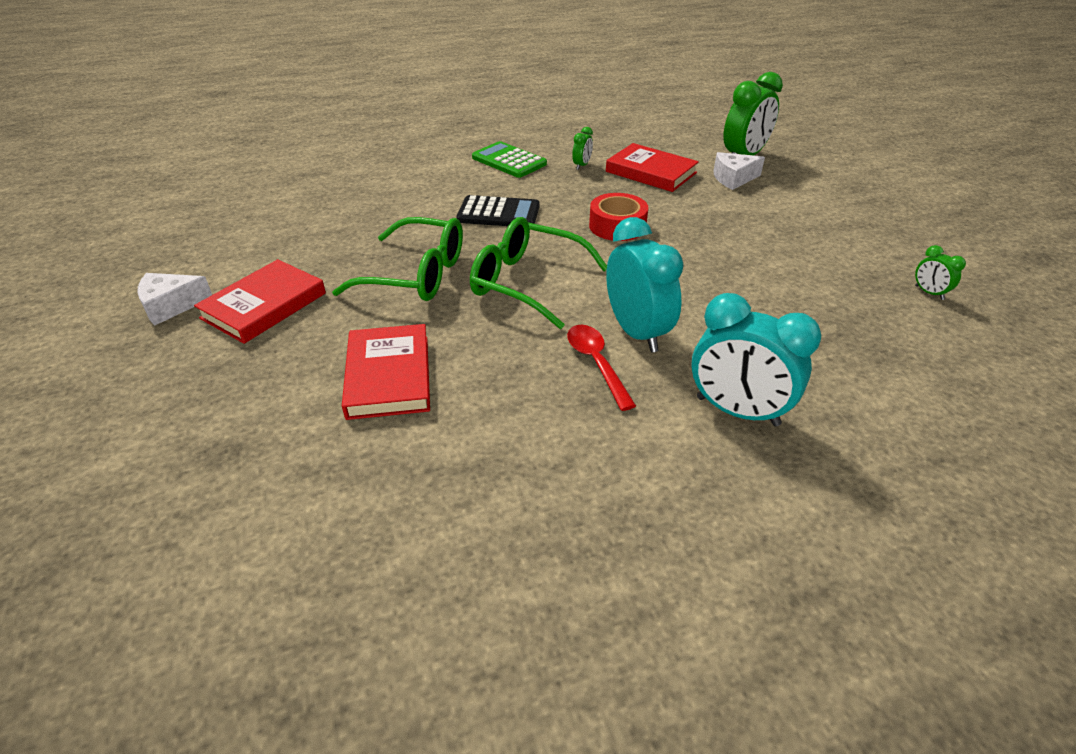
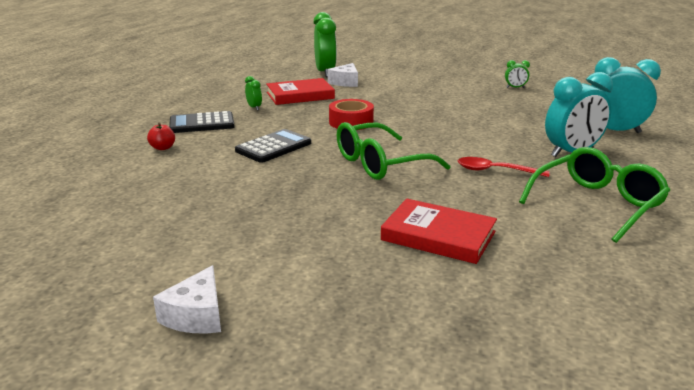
camera: 55 degrees left, 15 degrees down
red book [194,259,326,344] -> none
green glasses [332,217,463,301] -> green glasses moved to [519,147,670,243]
green calculator [472,141,547,178] -> black calculator [169,111,235,133]
turquoise clock [606,217,684,353] -> turquoise clock moved to [592,57,661,133]
none -> red apple [147,123,175,150]

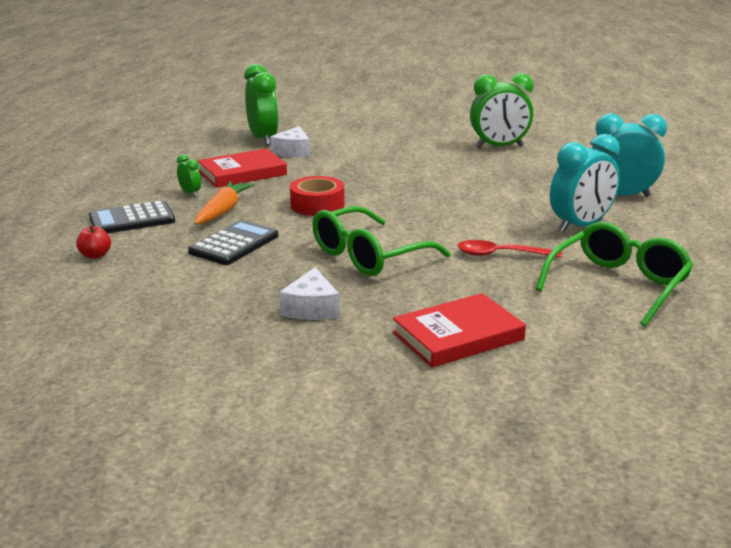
camera: 10 degrees left, 0 degrees up
white cheese [153,265,221,334] -> white cheese moved to [279,267,340,320]
red book [381,199,497,264] -> red book turned 45 degrees counterclockwise [393,293,526,368]
green clock [505,60,530,88] -> green clock [470,73,534,148], size x2.19
none -> orange carrot [195,181,255,224]

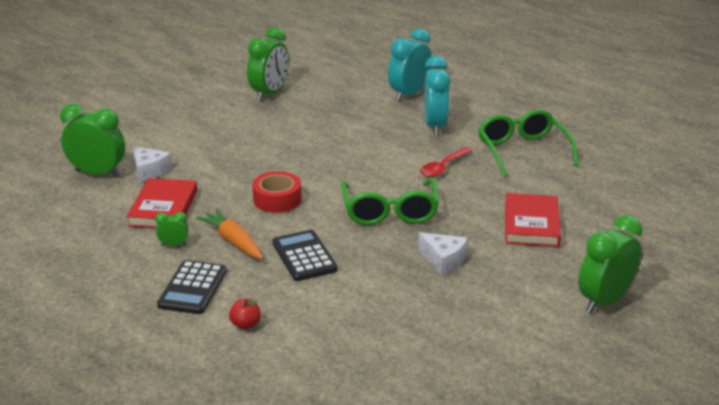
camera: 55 degrees left, 5 degrees up
none -> green clock [578,215,643,313]

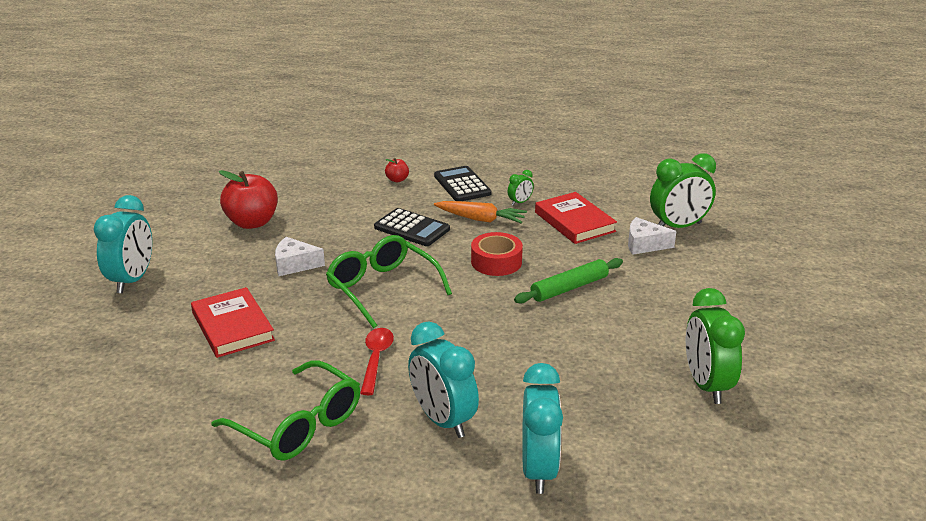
camera: 145 degrees right, 0 degrees up
green clock [578,215,643,313] -> turquoise clock [94,195,152,293]
none -> red apple [218,170,278,229]
none -> green rolling pin [514,258,623,304]

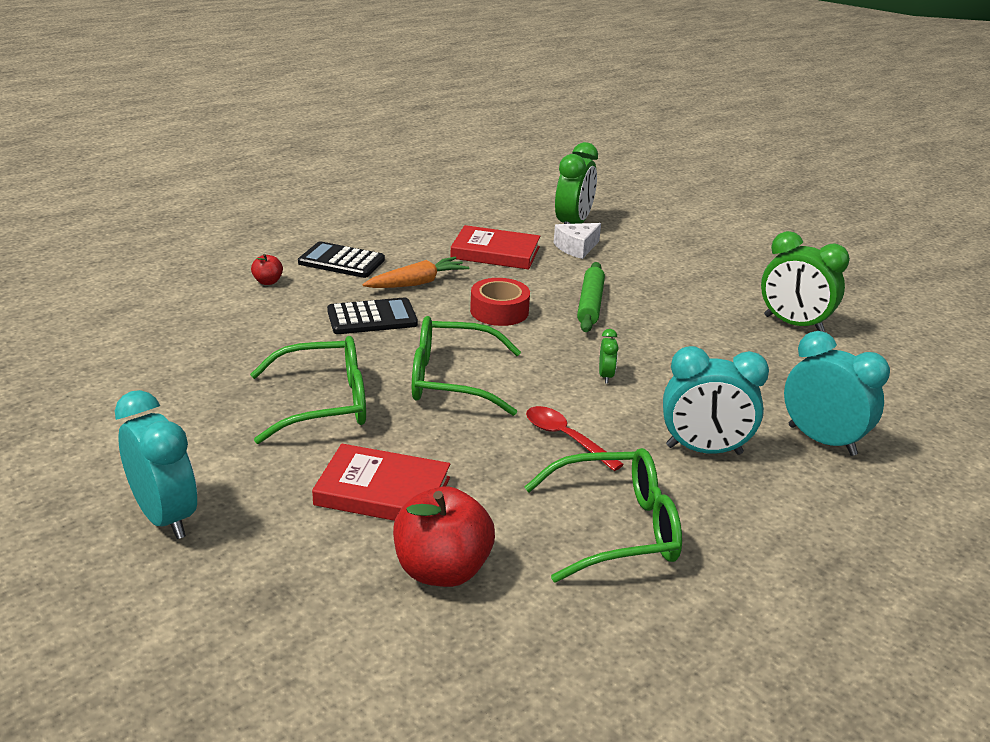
camera: 50 degrees left, 0 degrees up
red apple [218,170,278,229] -> red apple moved to [393,487,495,587]
white cheese [275,237,325,276] -> green glasses [250,336,366,444]
green clock [508,170,534,205] -> green clock moved to [599,329,619,384]

